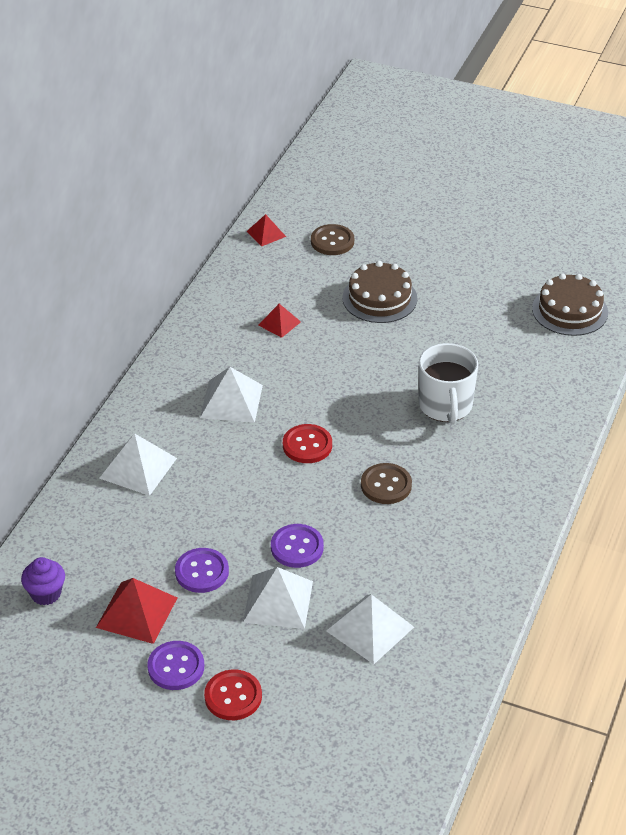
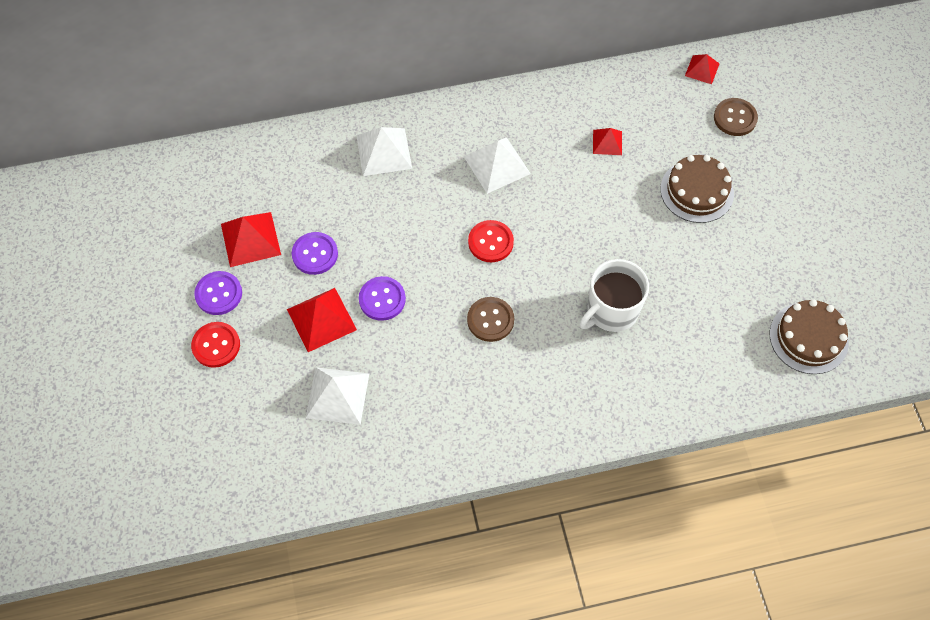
camera: 55 degrees right, 20 degrees up
purple cupcake [21,557,65,605] -> none
white pyramid [243,567,313,629] -> red pyramid [287,288,357,352]

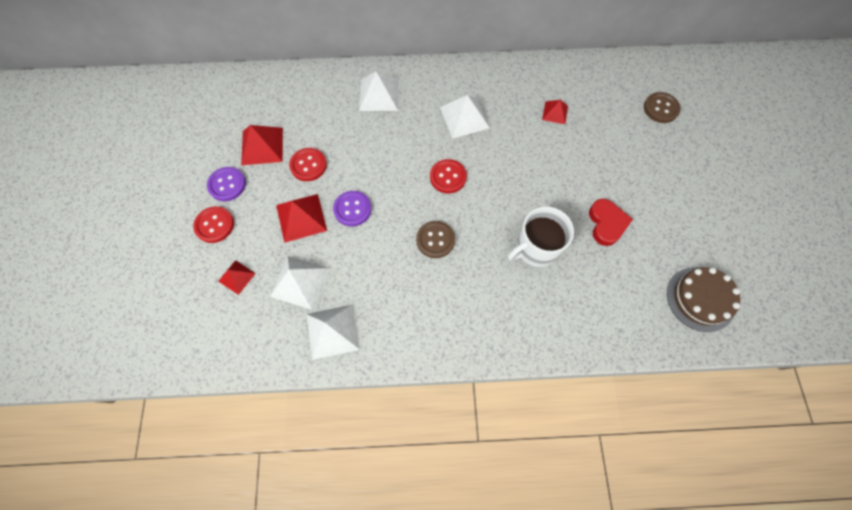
camera: 10 degrees right, 5 degrees up
purple button [292,232,338,275] -> red button [289,148,327,181]
brown cake [660,155,734,223] -> none
red pyramid [685,54,719,84] -> red pyramid moved to [218,260,256,295]
none -> white pyramid [307,305,360,360]
none -> red heart [589,199,633,246]

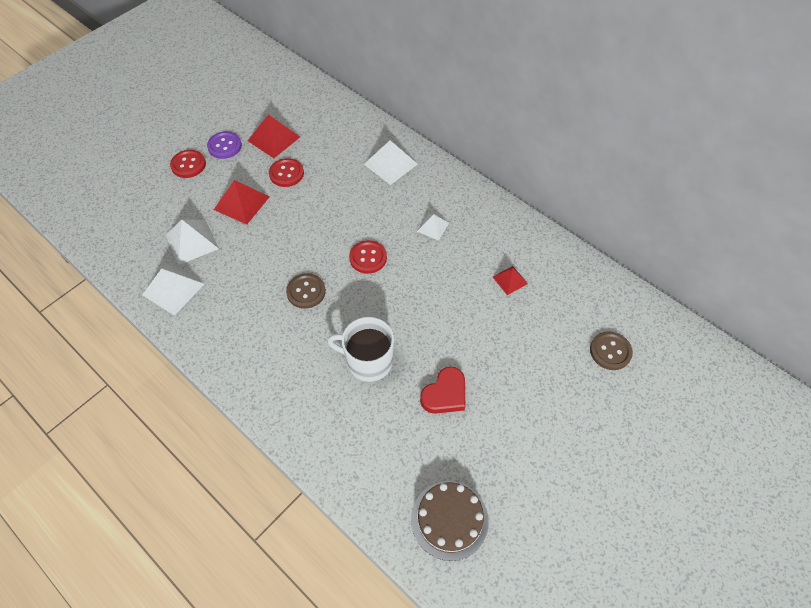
camera: 45 degrees right, 10 degrees down
red pyramid [218,260,256,295] -> none
purple button [333,191,371,227] -> none
white pyramid [440,95,490,139] -> white pyramid [417,214,449,240], size x0.59

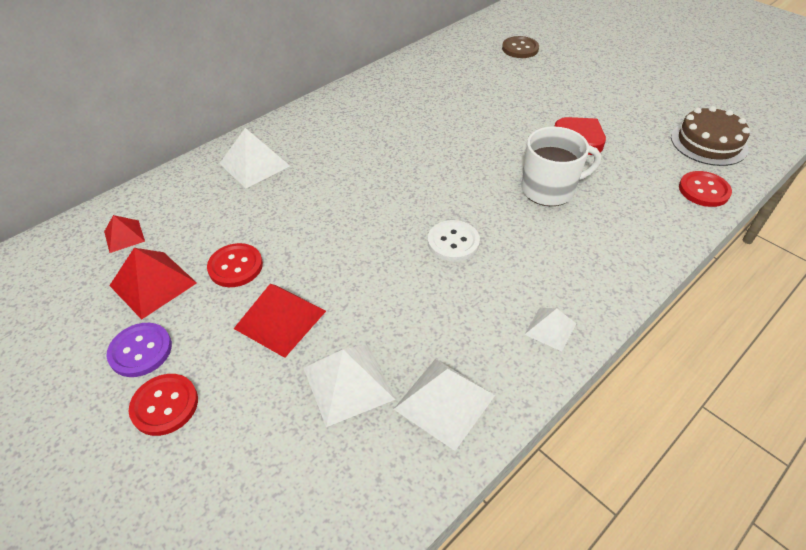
camera: 85 degrees left, 10 degrees down
brown button [286,273,326,309] -> white button [428,220,480,262]
white mug [327,317,394,382] -> white mug turned 120 degrees counterclockwise [521,126,601,206]
red button [349,240,387,274] -> red button moved to [679,171,732,207]
white pyramid [417,214,449,240] -> white pyramid moved to [524,308,576,351]
red pyramid [493,266,528,295] -> red pyramid moved to [104,215,145,253]

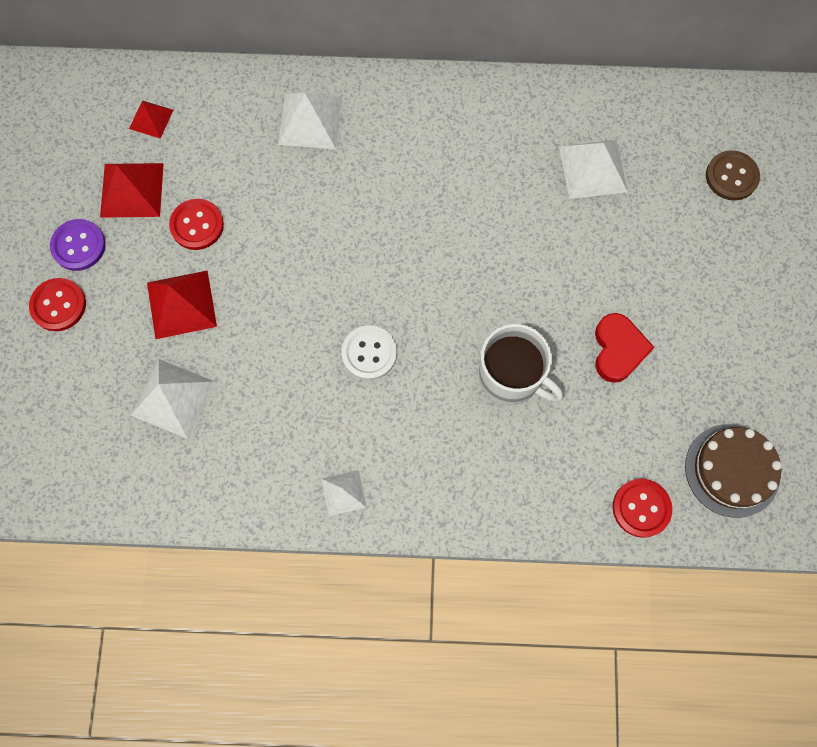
camera: 45 degrees right, 25 degrees up
white pyramid [394,359,495,451] -> white pyramid moved to [559,140,628,199]

